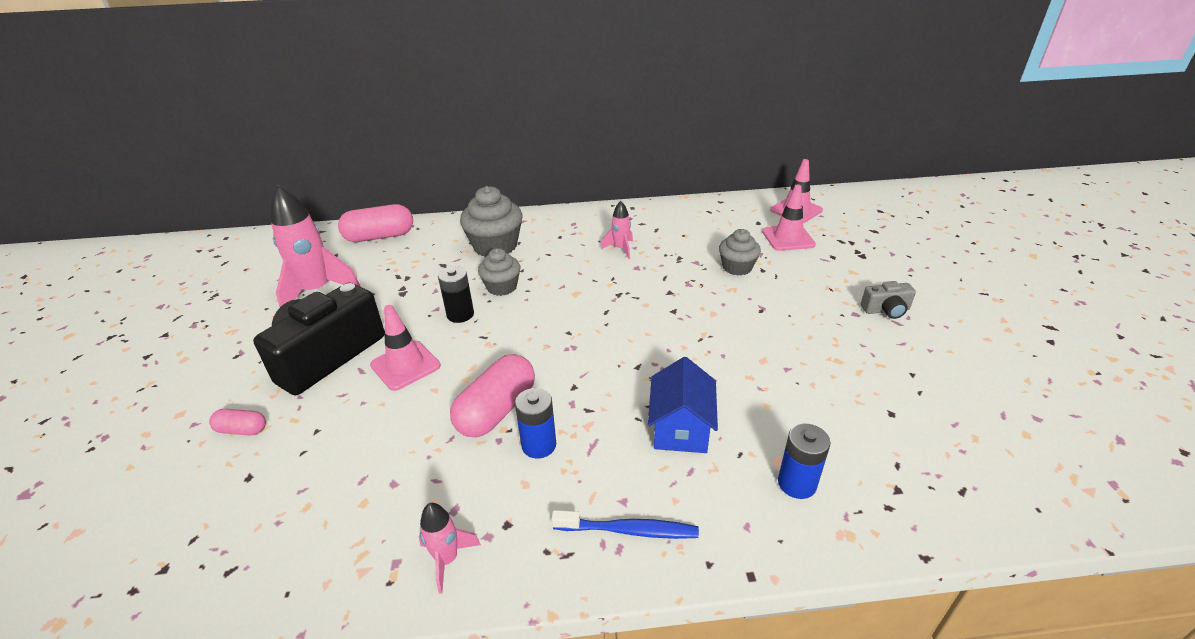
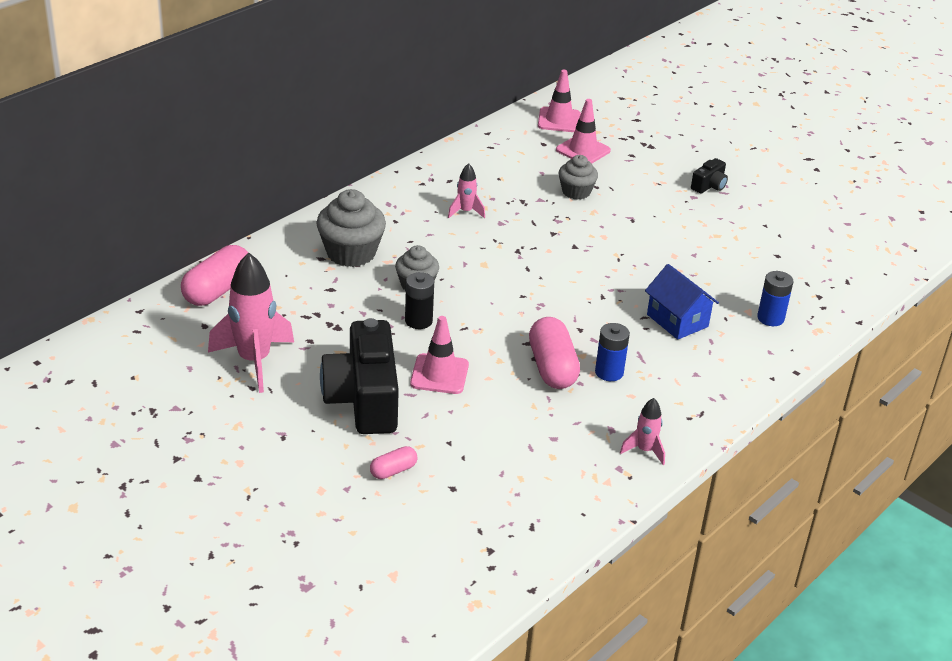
camera: 45 degrees left, 0 degrees up
blue toothbrush [552,510,699,539] -> none
grey camera [861,281,916,319] -> black camera [691,158,728,194]

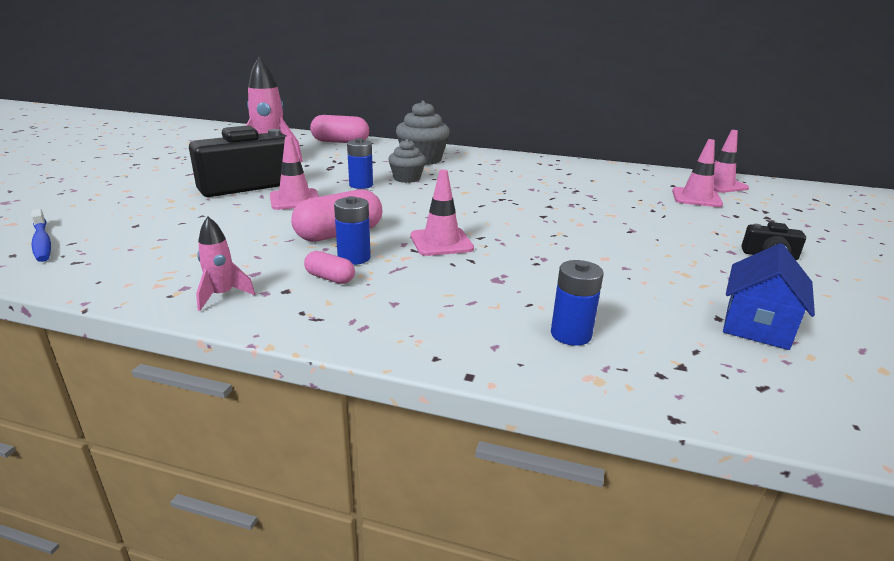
camera: 65 degrees right, 10 degrees down
pink capsule [370,446,418,479] -> pink capsule moved to [304,251,355,284]
black battery [405,272,434,329] -> blue battery [347,138,373,189]
pink rocket [448,163,485,219] -> none
grey cupcake [559,155,598,200] -> none
blue house [645,264,719,340] -> blue house moved to [723,243,815,350]
none -> blue toothbrush [31,209,51,262]
none -> pink traffic cone [411,169,474,256]

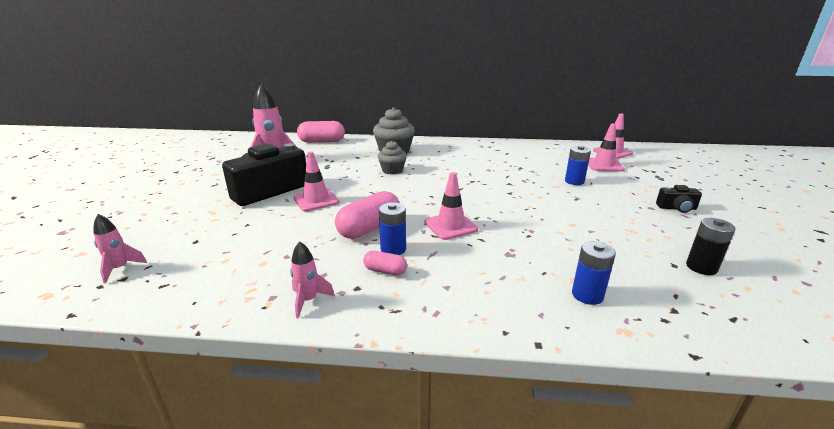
camera: 10 degrees left, 0 degrees up
blue toothbrush [31,209,51,262] -> pink rocket [93,214,147,283]
blue battery [347,138,373,189] -> blue battery moved to [565,146,591,185]
blue house [723,243,815,350] -> black battery [686,218,735,275]

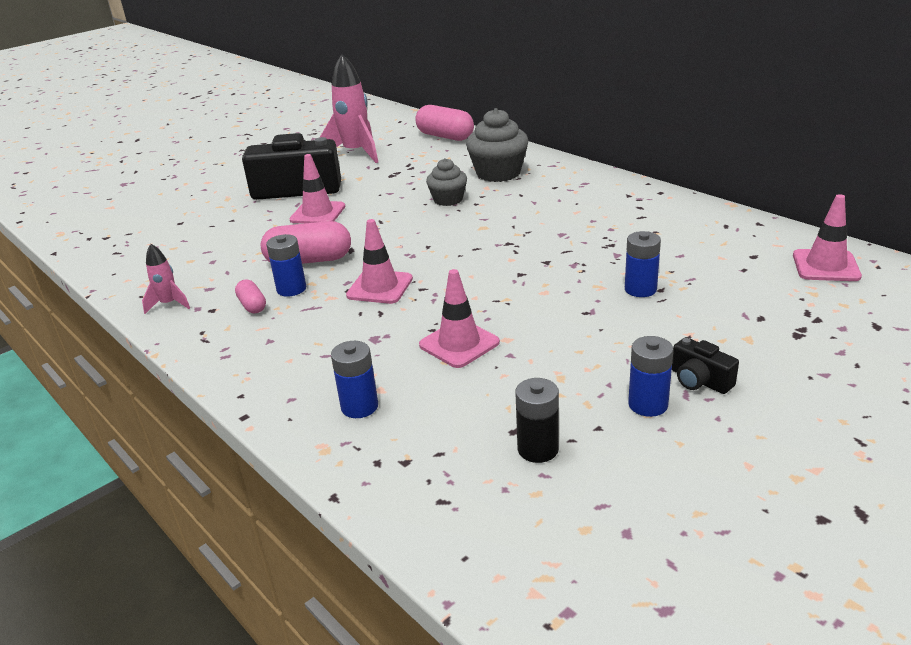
camera: 45 degrees right, 5 degrees up
pink rocket [93,214,147,283] -> none
pink traffic cone [588,123,625,171] -> pink traffic cone moved to [419,269,500,368]
none -> blue battery [628,336,673,417]

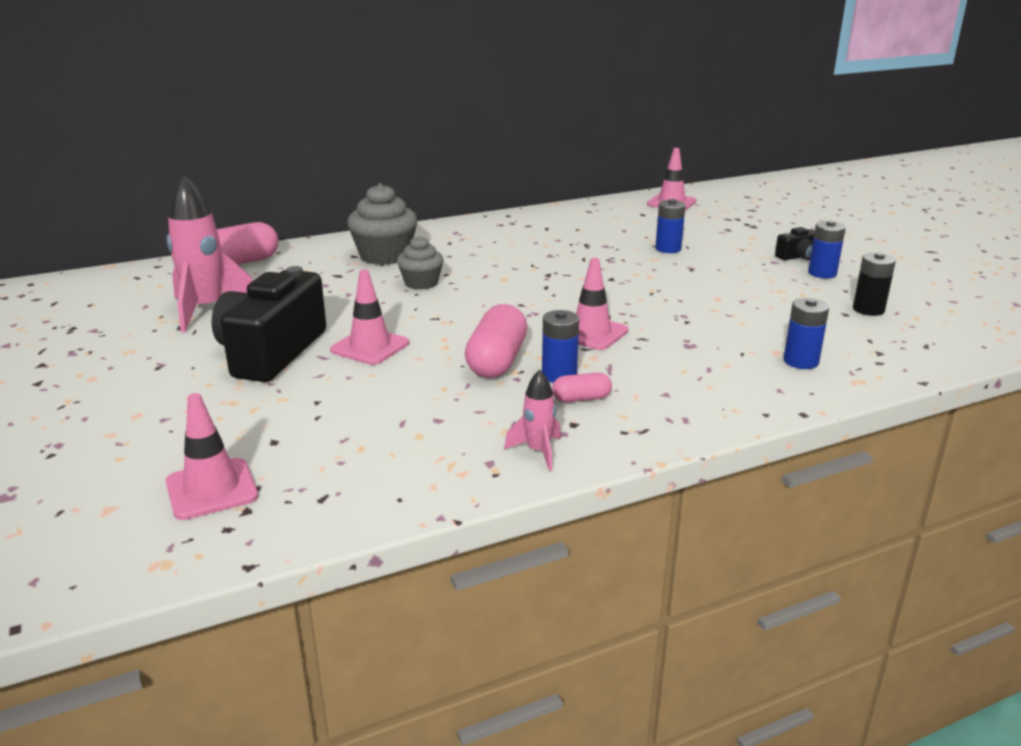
camera: 75 degrees left, 5 degrees down
pink traffic cone [419,269,500,368] -> pink traffic cone moved to [166,393,258,520]

